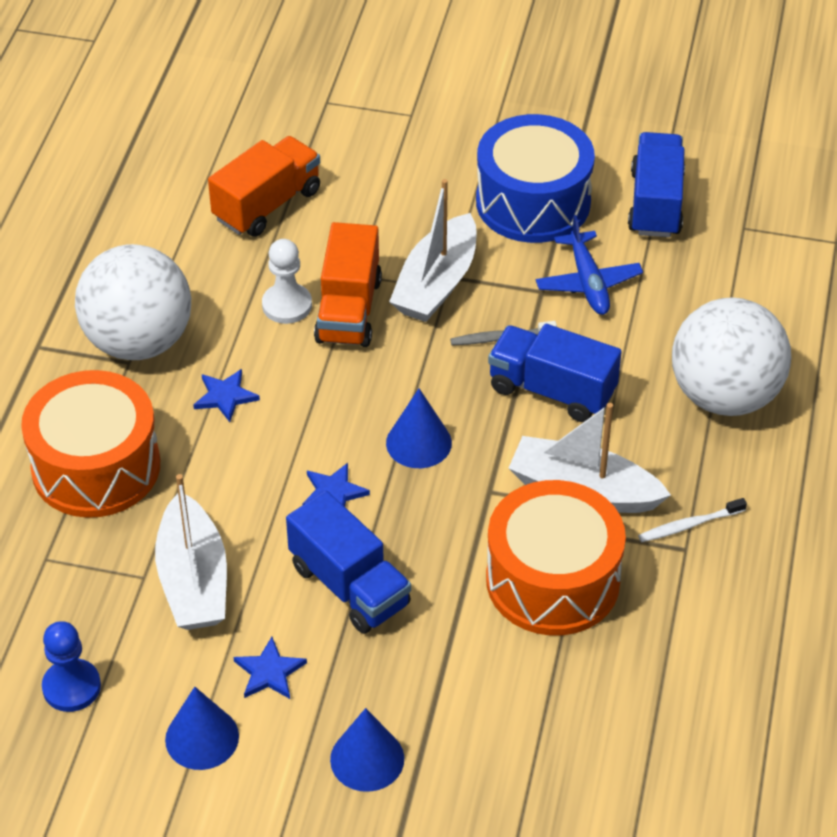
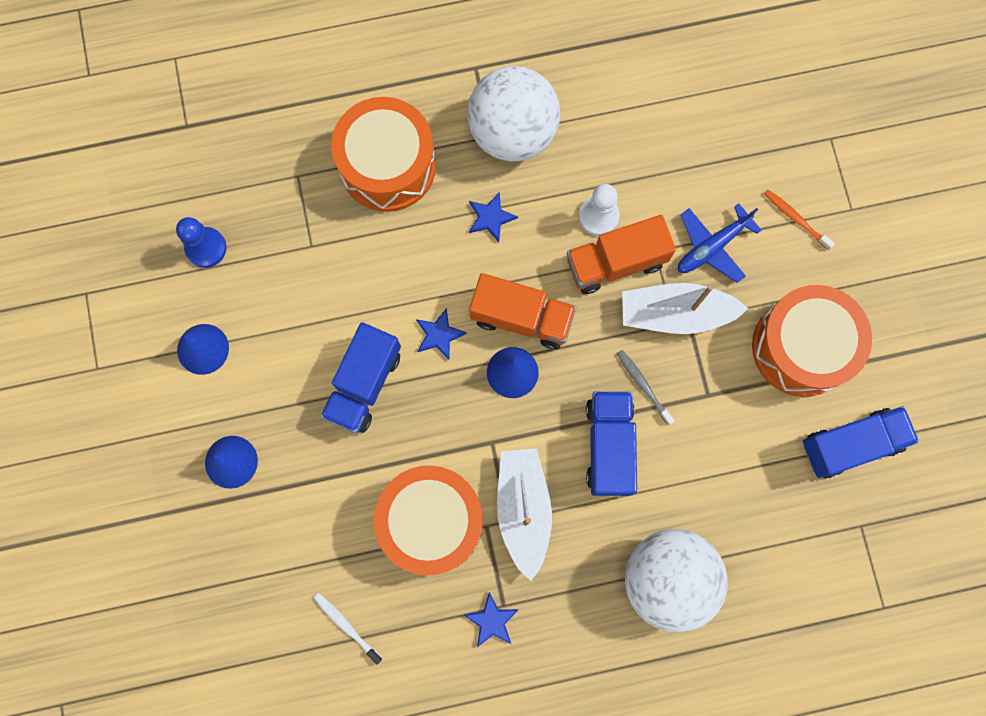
camera: 65 degrees right, 30 degrees up
white boat [155,474,227,630] -> none
orange truck [208,136,320,237] -> orange truck moved to [469,273,576,349]
blue star [233,637,307,699] -> blue star moved to [464,592,519,647]
blue drum [476,114,595,243] -> orange drum [752,285,872,397]
blue plane [536,215,643,315] -> blue plane moved to [678,203,761,283]
white toothbrush [638,498,747,542] -> white toothbrush moved to [314,593,382,664]
none -> orange toothbrush [764,190,835,250]

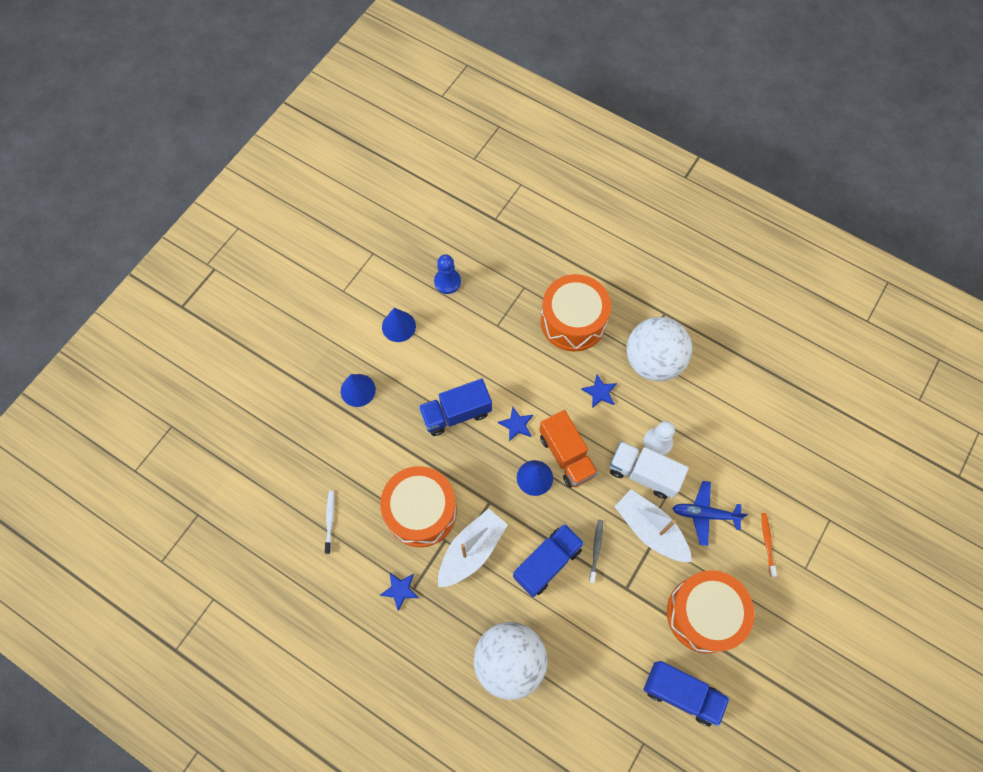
camera: 45 degrees right, 10 degrees down
orange truck [567,215,676,294] -> white truck [610,441,689,499]

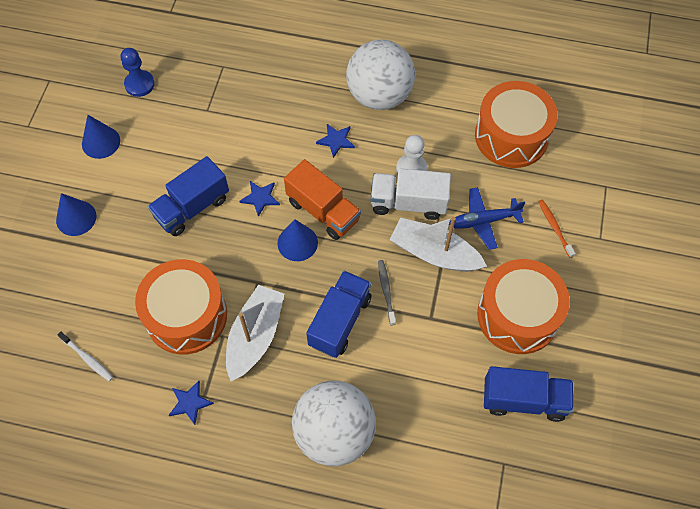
camera: 20 degrees left, 5 degrees down
white toothbrush [325,491,334,554] -> white toothbrush turned 150 degrees clockwise [58,332,113,381]
orange drum [540,274,611,352] -> orange drum moved to [475,81,558,168]

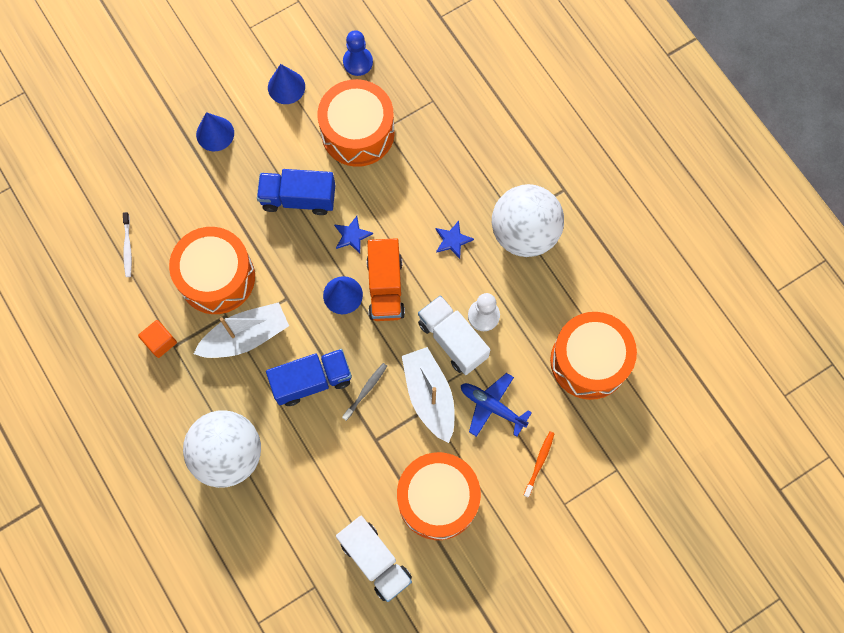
camera: 45 degrees right, 10 degrees up
blue star [169,381,214,425] -> orange cube [138,320,177,358]
blue truck [484,366,574,422] -> white truck [336,516,412,602]
none -> orange drum [317,79,395,167]

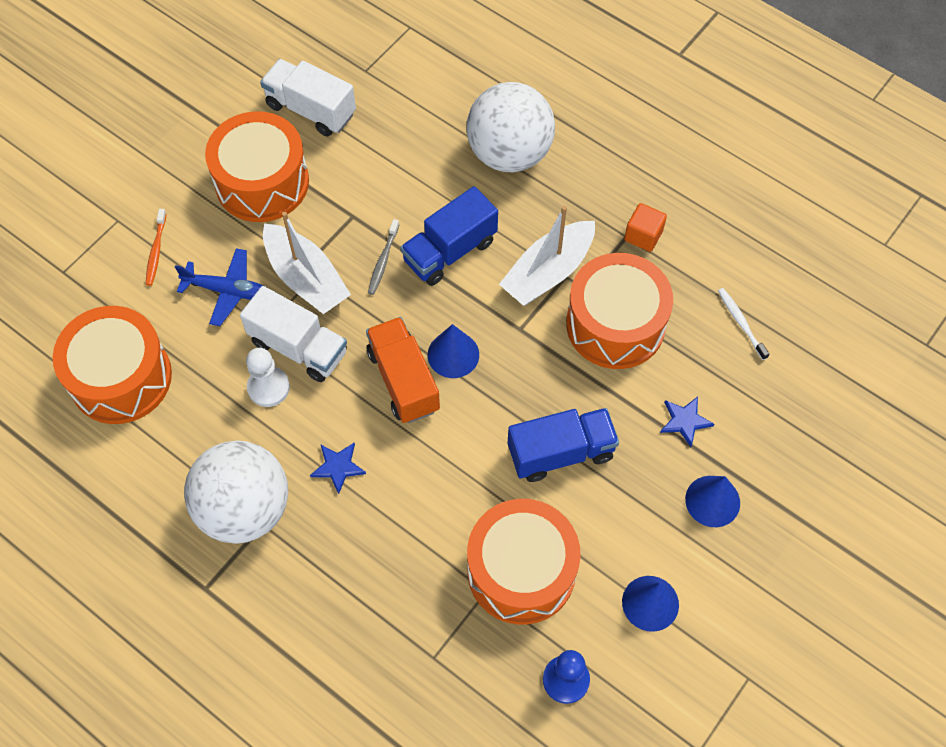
camera: 160 degrees right, 10 degrees down
blue star [334,216,373,253] -> blue star moved to [660,397,715,447]

